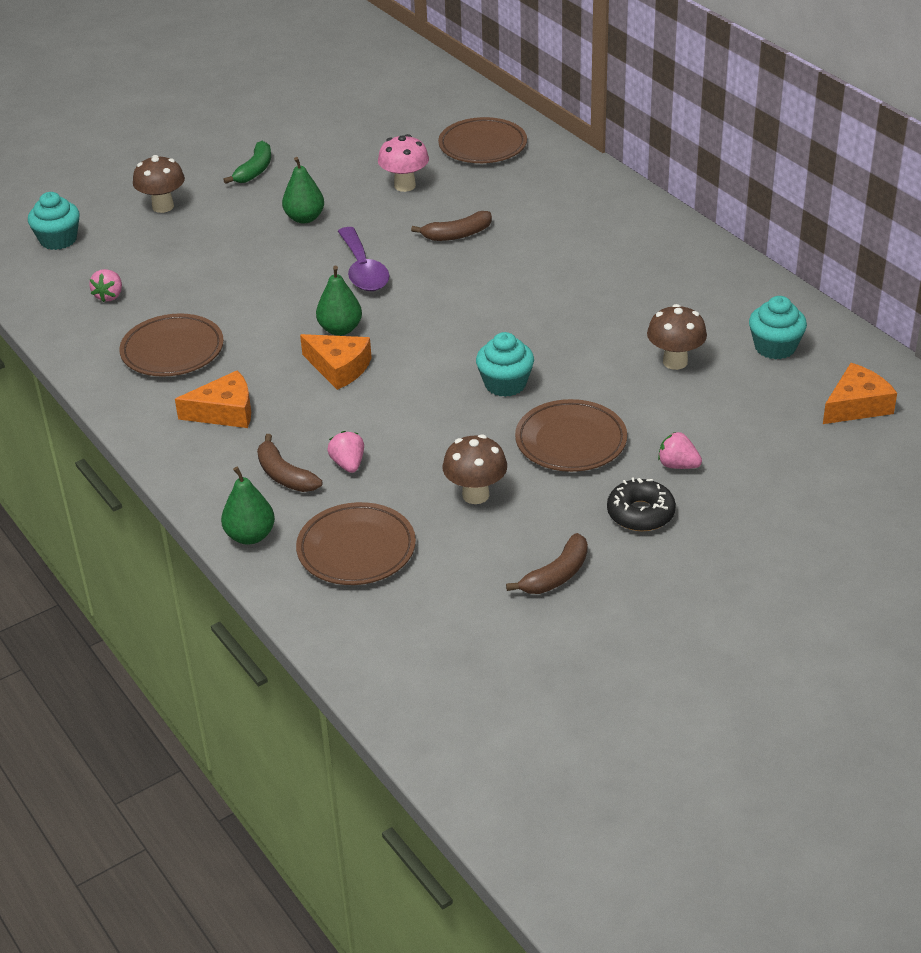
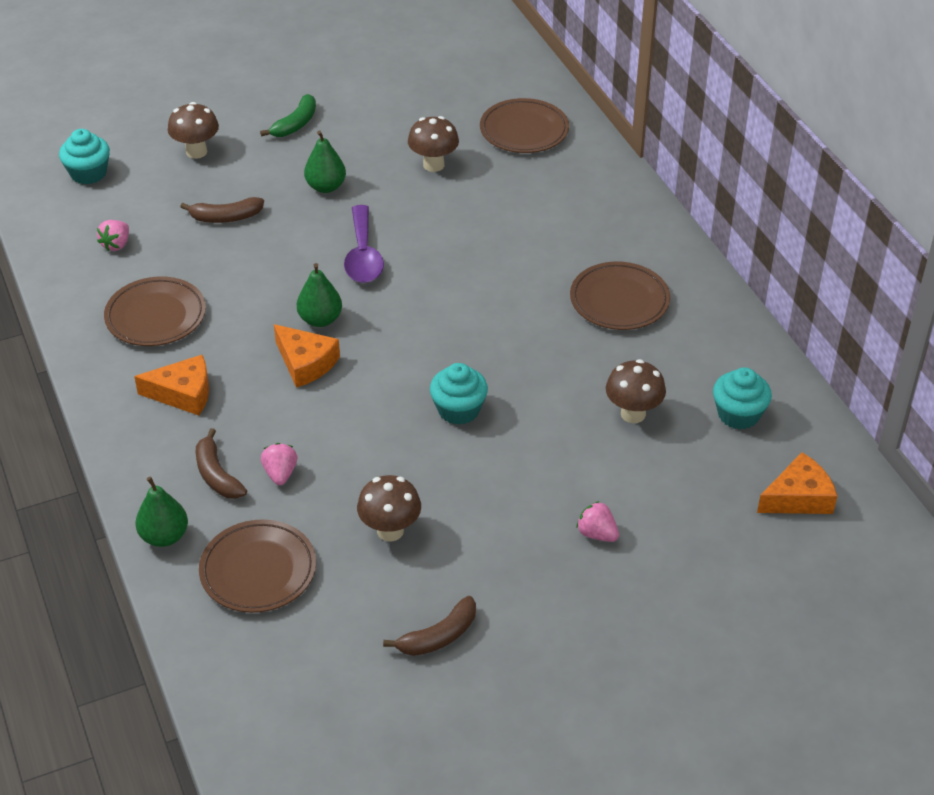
camera: 10 degrees right, 5 degrees up
pink mushroom [378,134,429,192] -> brown mushroom [408,116,459,172]
brown banana [411,211,492,241] -> brown banana moved to [180,197,264,223]
brown plate [515,399,627,472] -> brown plate moved to [570,262,670,330]
black donut [607,477,676,531] -> none

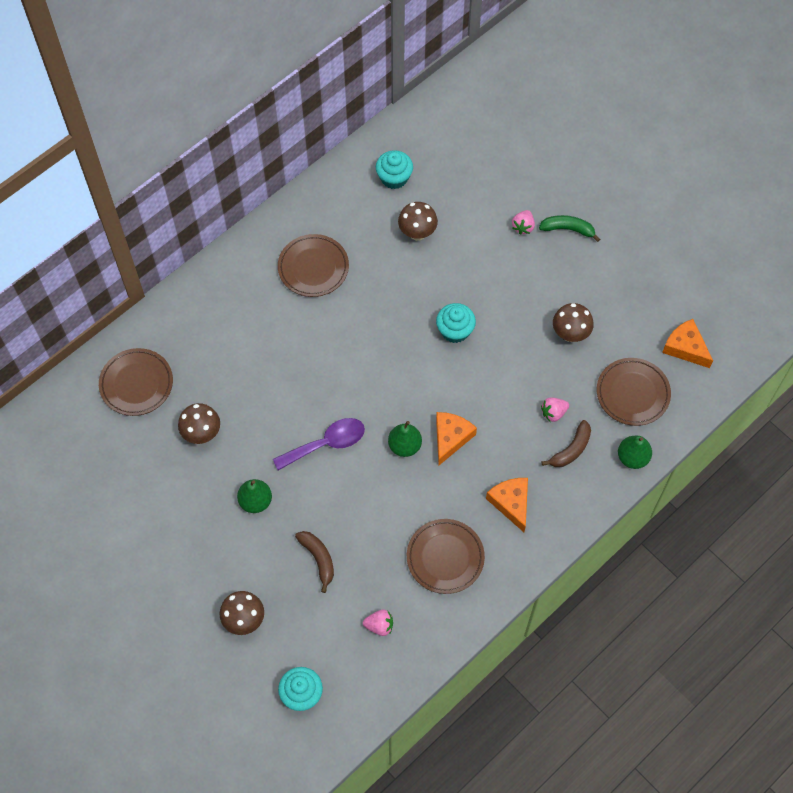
camera: 110 degrees left, 20 degrees up
green banana [260,94,316,137] -> green banana moved to [539,215,600,242]
brown banana [383,596,476,656] -> none
orange cheese [757,452,837,514] -> orange cheese moved to [662,319,713,368]

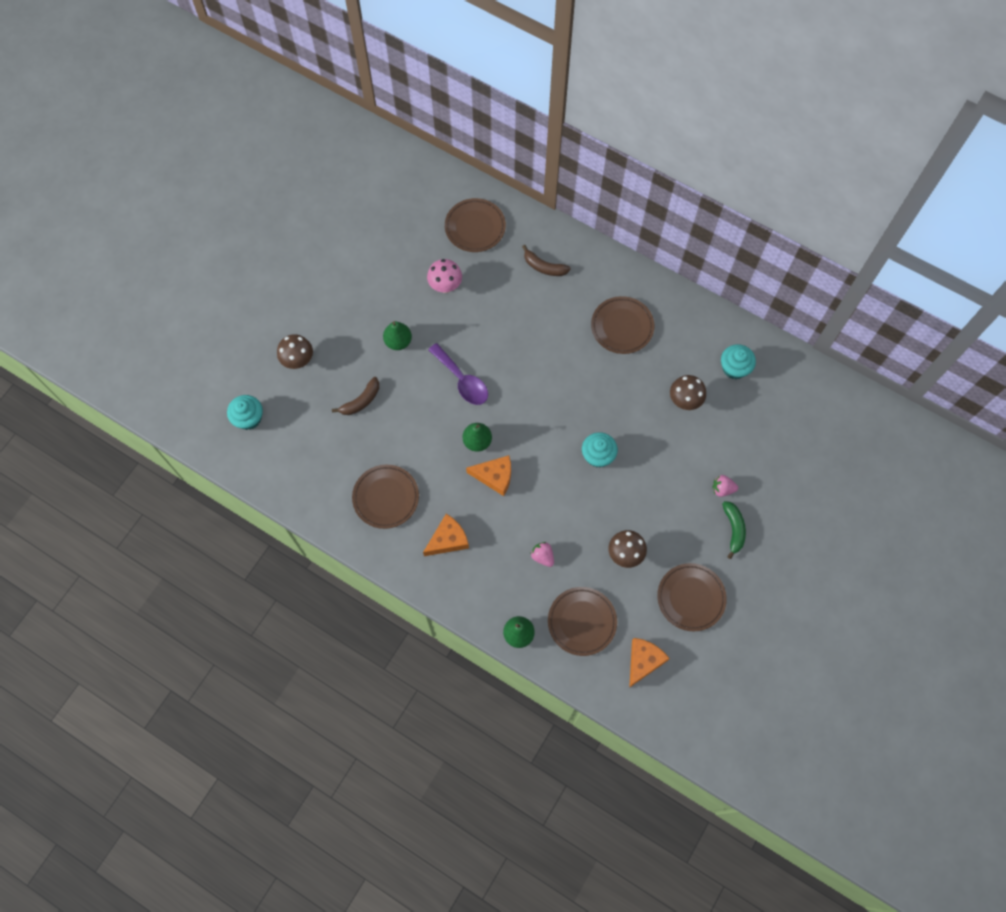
camera: 75 degrees right, 5 degrees up
brown mushroom [178,403,220,444] -> pink mushroom [427,259,462,293]
pink strawberry [363,609,393,636] -> none
brown banana [542,420,591,467] -> brown banana moved to [522,245,571,276]
none -> brown plate [657,563,727,631]

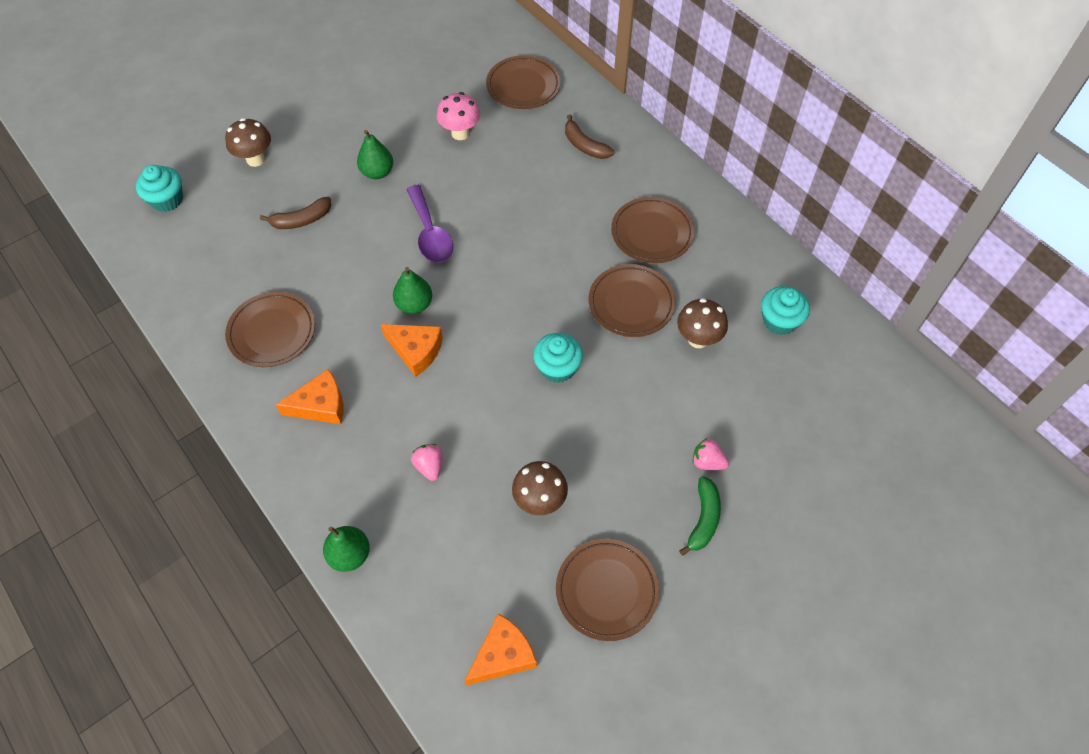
camera: 20 degrees right, 10 degrees down
brown plate [548,587,617,656] -> brown plate moved to [588,264,676,337]

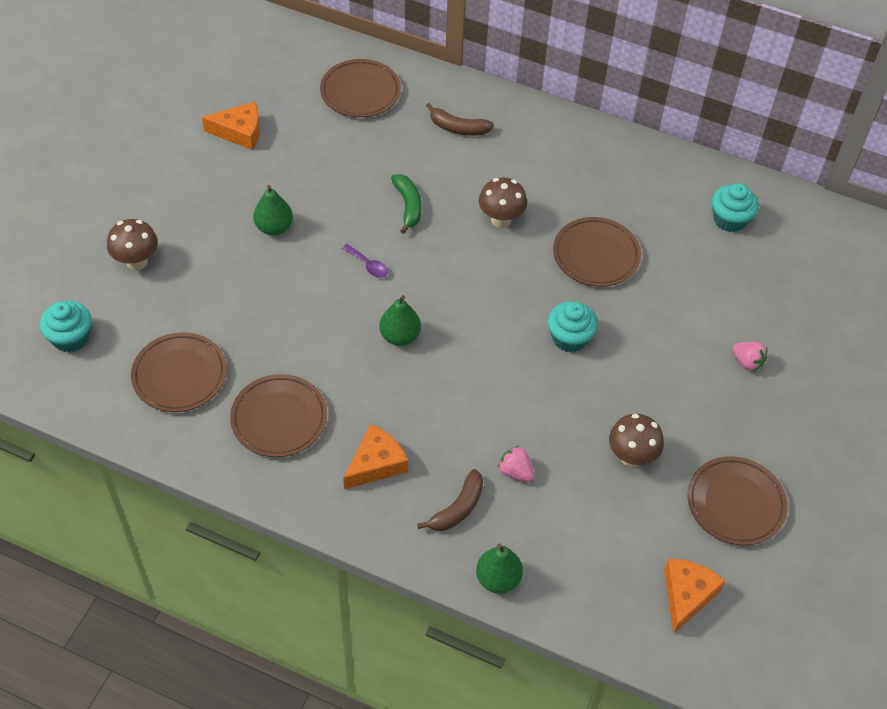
camera: 30 degrees left, 5 degrees down
brown banana [260,197,331,229] -> brown banana moved to [417,469,483,531]
orange cheese [381,324,443,377] -> orange cheese moved to [202,101,260,150]
purple spoon [406,185,453,263] -> purple spoon [342,244,388,278], size x0.51
pink mushroom [437,92,480,140] -> none
brown plate [611,197,694,263] -> brown plate moved to [131,332,227,412]
brown mushroom [677,298,728,348] -> brown mushroom moved to [479,177,527,228]
green banana [679,476,721,556] -> green banana moved to [391,174,422,234]
pink strawberry [692,438,729,470] -> pink strawberry turned 135 degrees counterclockwise [732,342,767,372]

